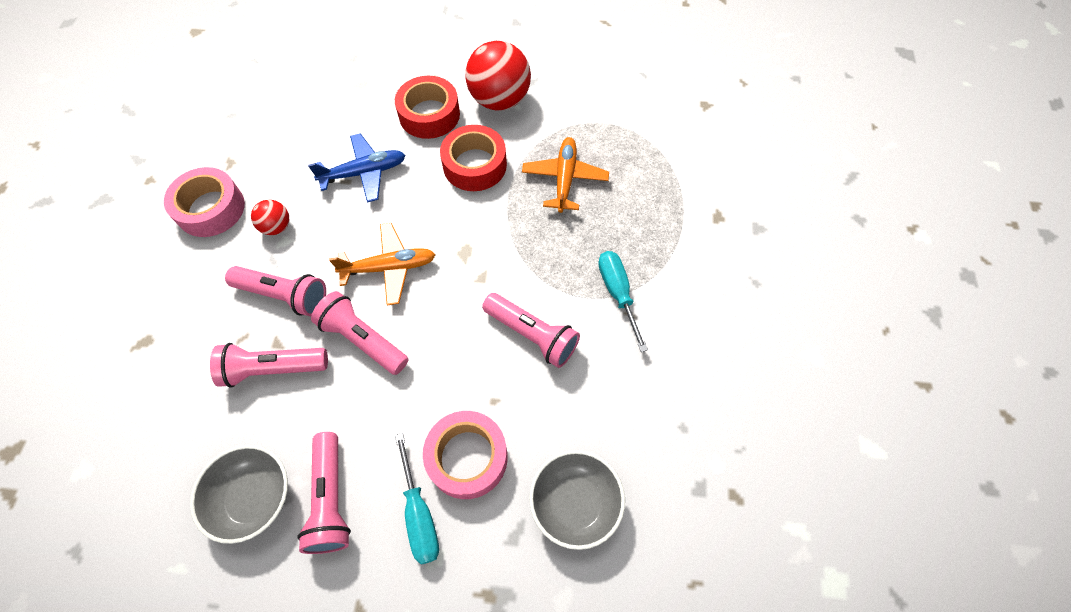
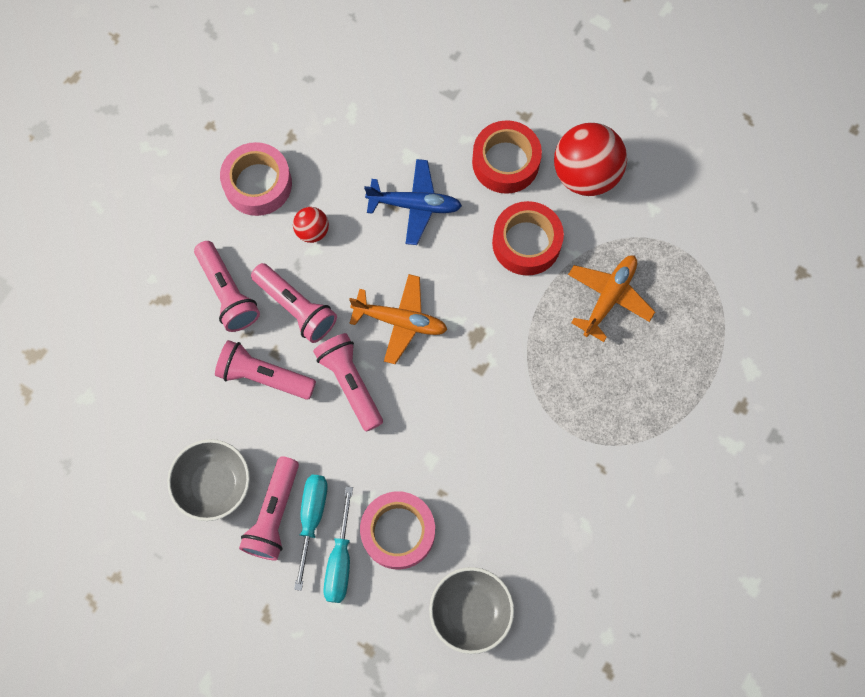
camera: 25 degrees right, 10 degrees up
pink flashlight [482,293,580,368] -> pink flashlight moved to [194,241,260,332]
turquoise screwdriver [598,251,648,352] -> turquoise screwdriver moved to [294,475,328,591]

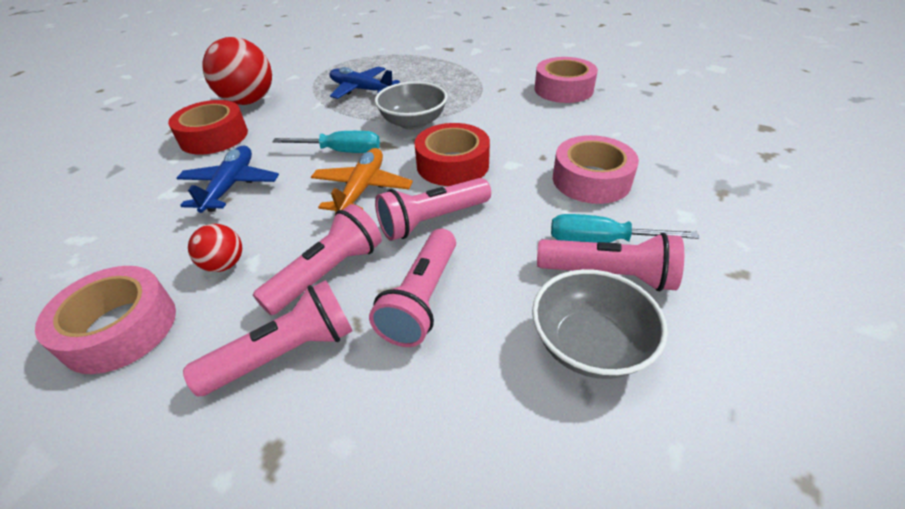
camera: 90 degrees left, 30 degrees down
turquoise screwdriver [323,486,353,603] -> turquoise screwdriver moved to [272,131,380,153]
grey bowl [429,567,514,654] -> grey bowl moved to [375,81,447,130]
red tape [492,201,564,276] -> red tape moved to [414,123,490,186]
orange plane [568,256,655,342] -> blue plane [329,67,400,99]
none -> pink tape [535,57,598,103]

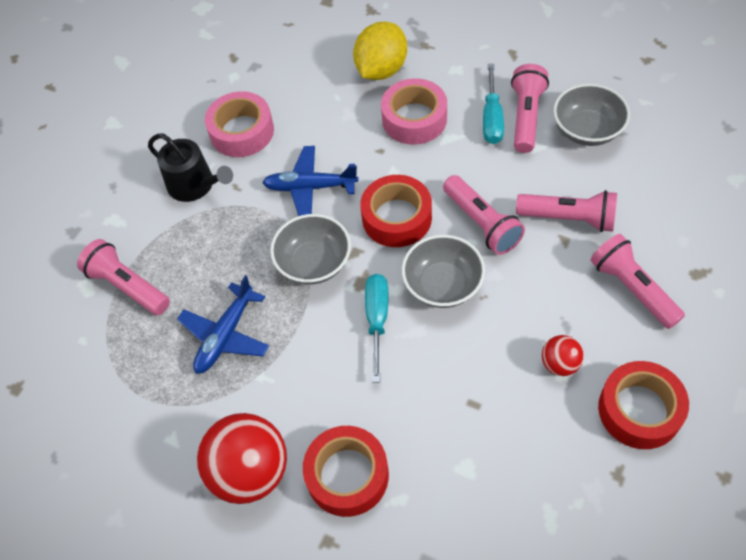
camera: 90 degrees left, 15 degrees up
pink tape [35,266,176,374] -> red tape [598,361,689,449]
blue plane [176,146,279,213] -> blue plane moved to [262,146,359,216]
pink flashlight [253,204,382,315] -> pink flashlight moved to [77,239,170,315]
orange plane [311,148,413,213] -> grey bowl [402,235,485,308]
none -> black watering can [148,134,233,202]
none -> yellow lemon [353,22,407,80]

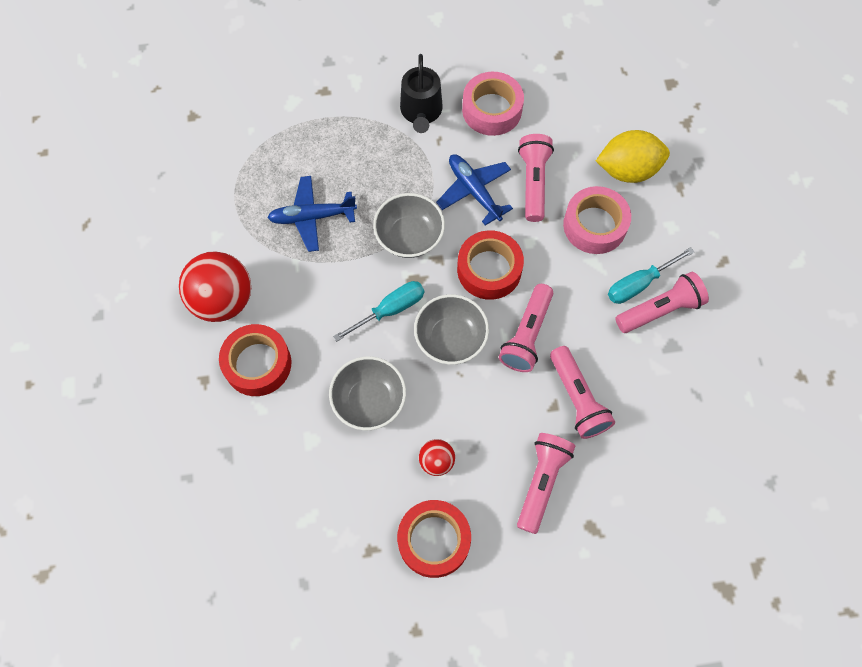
camera: 50 degrees right, 10 degrees up
pink flashlight [77,239,170,315] -> pink flashlight moved to [518,134,554,222]
grey bowl [553,84,630,146] -> grey bowl moved to [329,356,406,430]

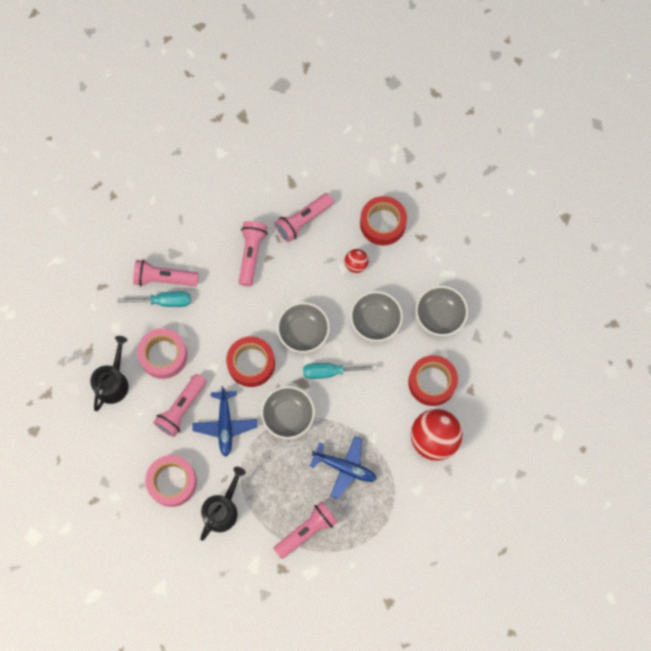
camera: 150 degrees left, 5 degrees up
pink flashlight [499,284,553,372] -> pink flashlight moved to [273,501,338,559]
yellow lemon [596,130,670,183] -> black watering can [90,336,129,411]
none -> grey bowl [416,286,468,336]

